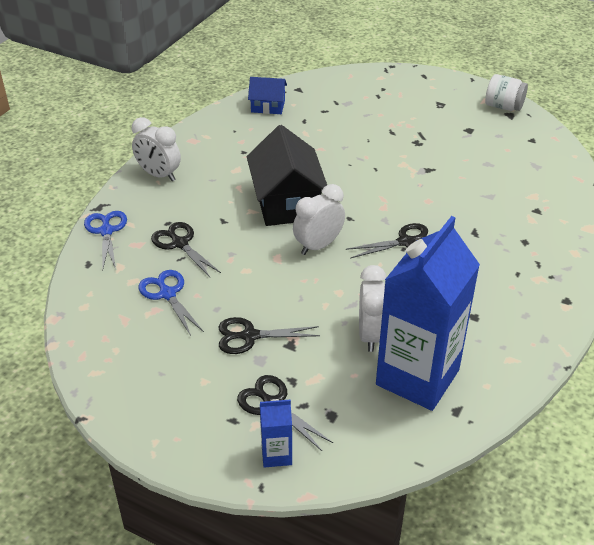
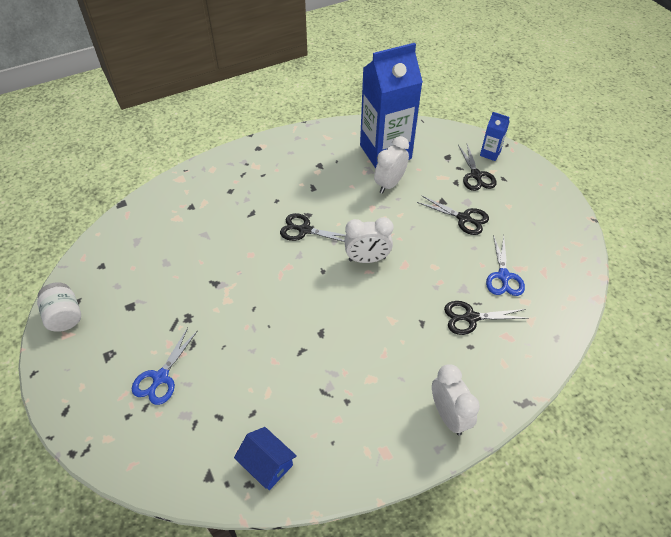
camera: 145 degrees left, 10 degrees up
blue scissors [84,211,127,270] -> blue scissors moved to [132,328,198,405]
black scissors [151,222,221,277] -> black scissors turned 90 degrees clockwise [444,301,529,335]
black house [247,125,327,226] -> none

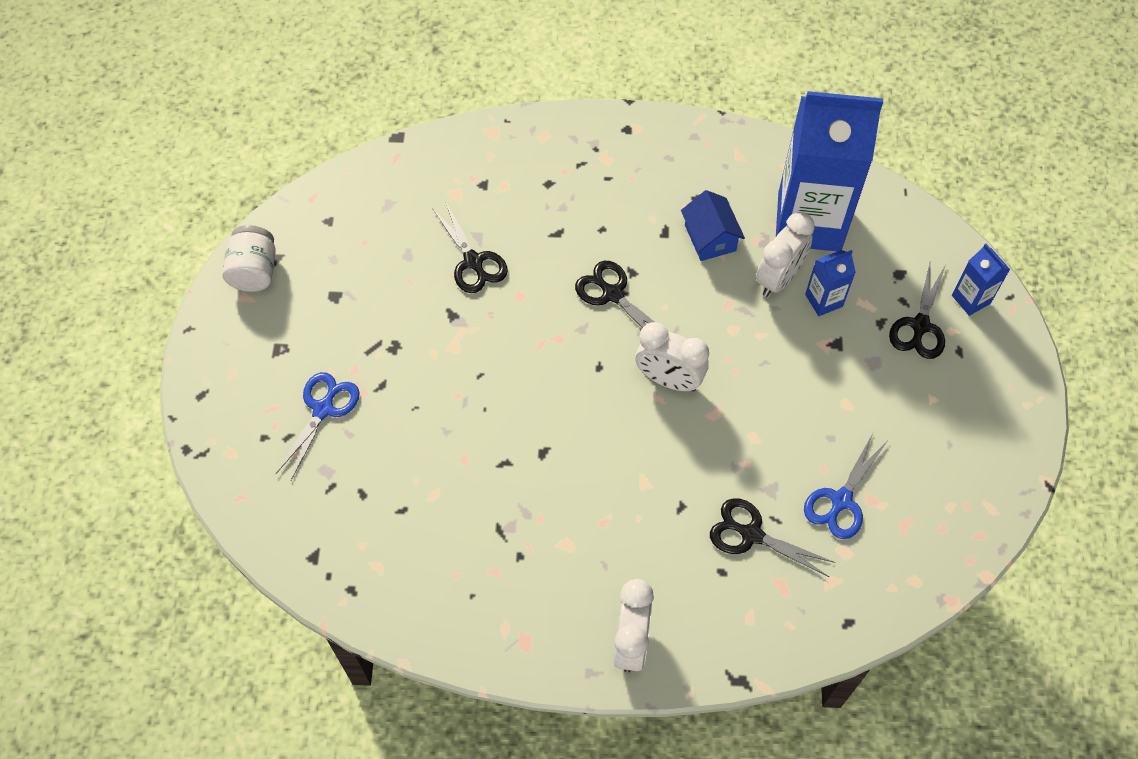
camera: 30 degrees right, 10 degrees up
blue scissors [132,328,198,405] -> blue scissors turned 150 degrees clockwise [276,372,360,480]
blue house [234,427,297,490] -> blue house moved to [681,190,745,261]
white clock [374,136,409,194] -> white clock turned 150 degrees clockwise [756,212,815,297]
black scissors [417,195,489,235] -> black scissors moved to [432,203,508,293]
none -> blue carton [805,250,856,316]

